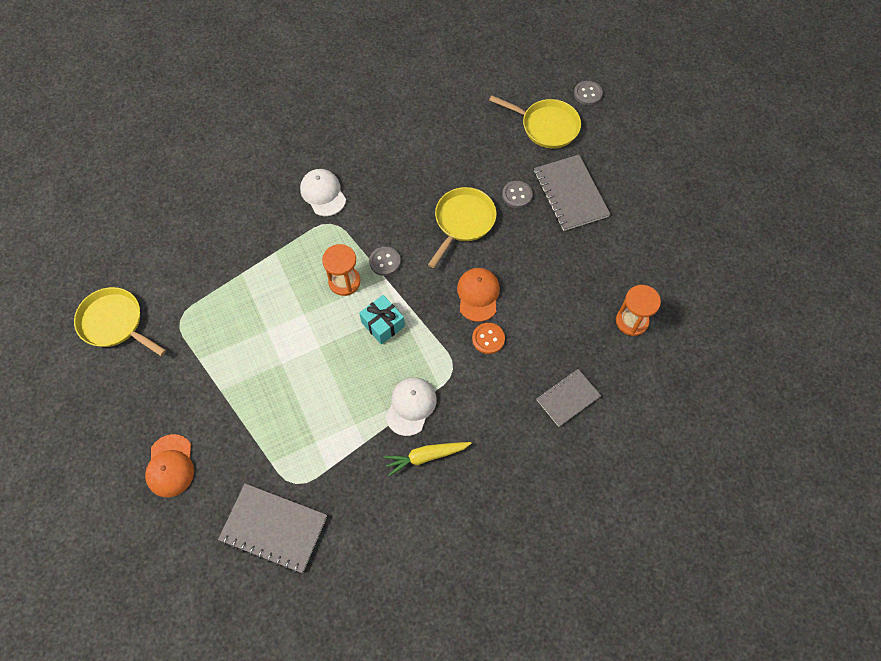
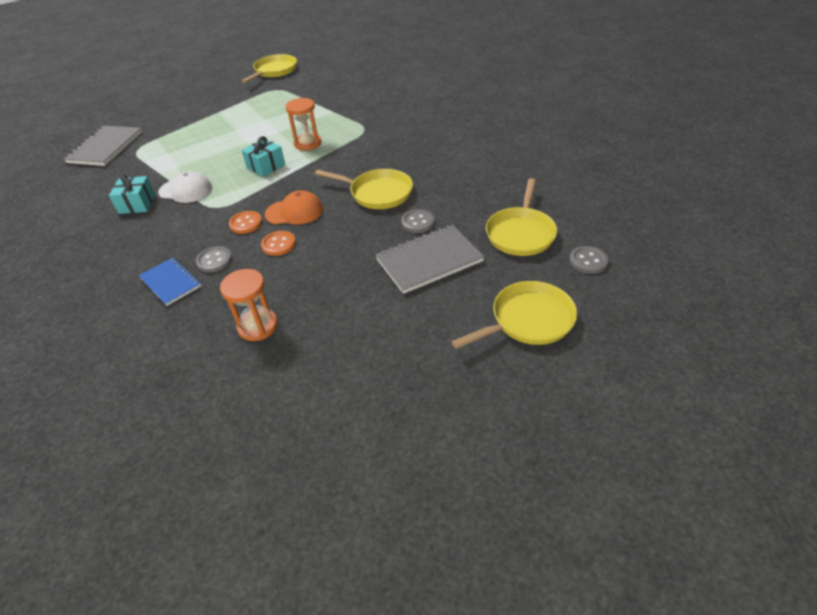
camera: 85 degrees right, 20 degrees down
orange cap [145,434,194,497] -> none
white cap [300,169,346,216] -> none
grey button [369,247,401,276] -> grey button moved to [196,246,232,273]
yellow carrot [383,442,472,476] -> turquoise gift [109,174,155,214]
grey notebook [536,369,601,427] -> blue notebook [139,257,201,306]
none -> orange button [261,231,296,256]
none -> yellow pan [452,281,577,349]

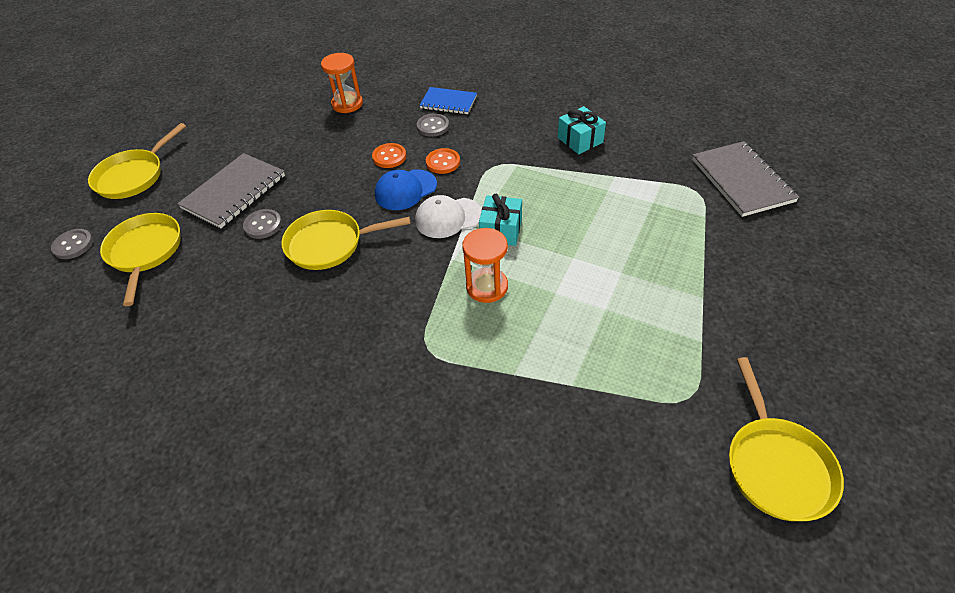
camera: 150 degrees right, 5 degrees up
white cap [158,171,212,203] -> white cap moved to [415,195,482,238]
orange cap [265,190,323,225] -> blue cap [375,169,437,210]

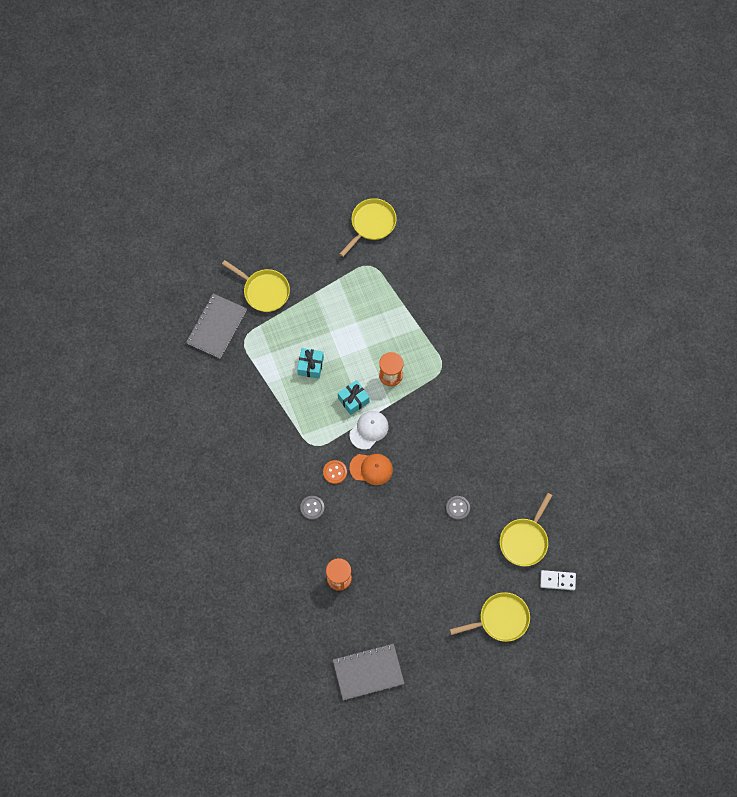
camera: 140 degrees left, 20 degrees up
grey button [51,229,93,259] -> white domino [540,570,576,590]
grey notebook [177,153,285,228] -> grey notebook moved to [333,643,404,700]
yellow pan [281,210,411,270] -> yellow pan moved to [222,260,290,312]
orange button [372,143,406,168] -> none
blue cap [375,169,437,210] -> orange cap [349,454,393,485]
white cap [415,195,482,238] -> white cap turned 75 degrees counterclockwise [349,411,389,450]
blue notebook [419,87,477,114] -> none
turquoise gift [558,106,606,154] -> turquoise gift moved to [297,348,324,379]

